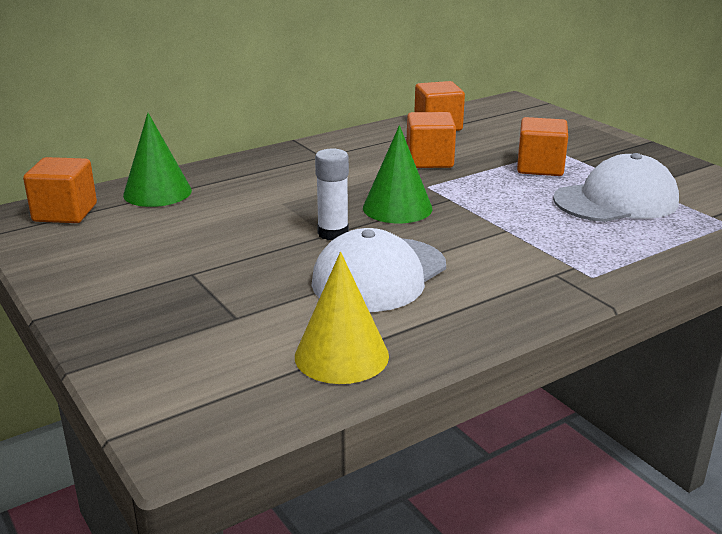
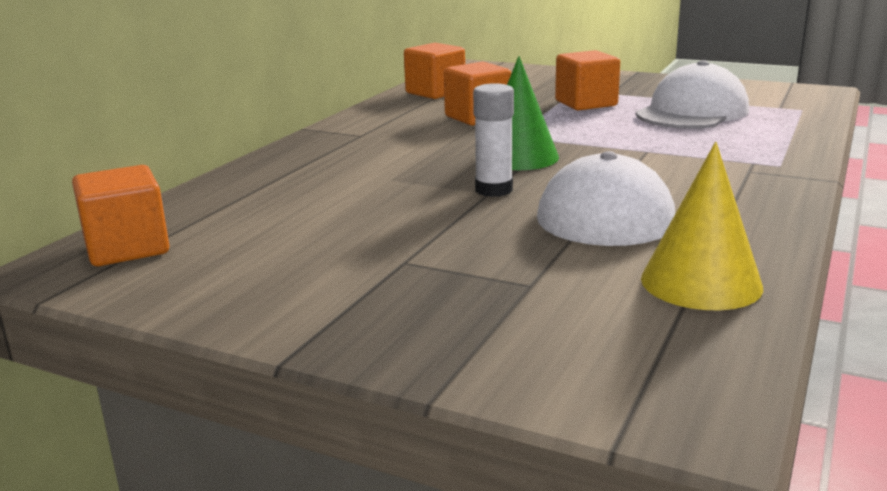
camera: 30 degrees left, 5 degrees down
green cone [123,113,192,207] -> none

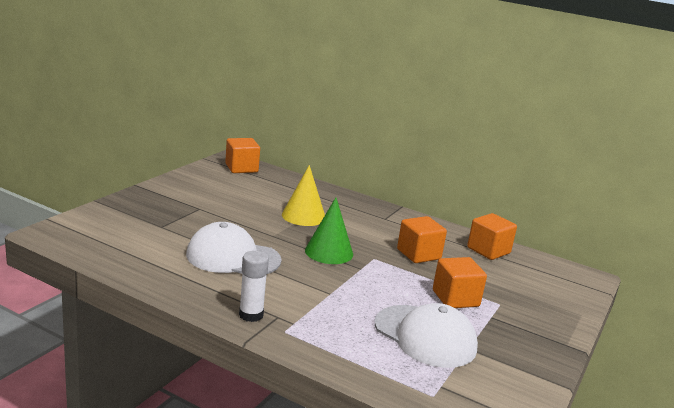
camera: 90 degrees right, 0 degrees up
white glue stick [473,83,514,197] -> white glue stick moved to [239,251,269,322]
yellow cone [641,142,763,310] -> yellow cone moved to [282,165,325,226]

